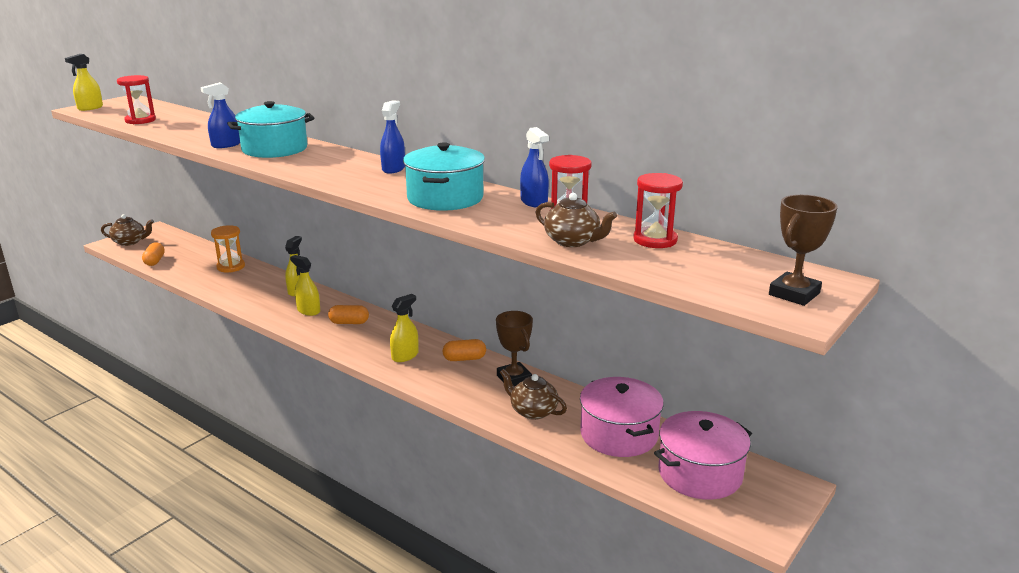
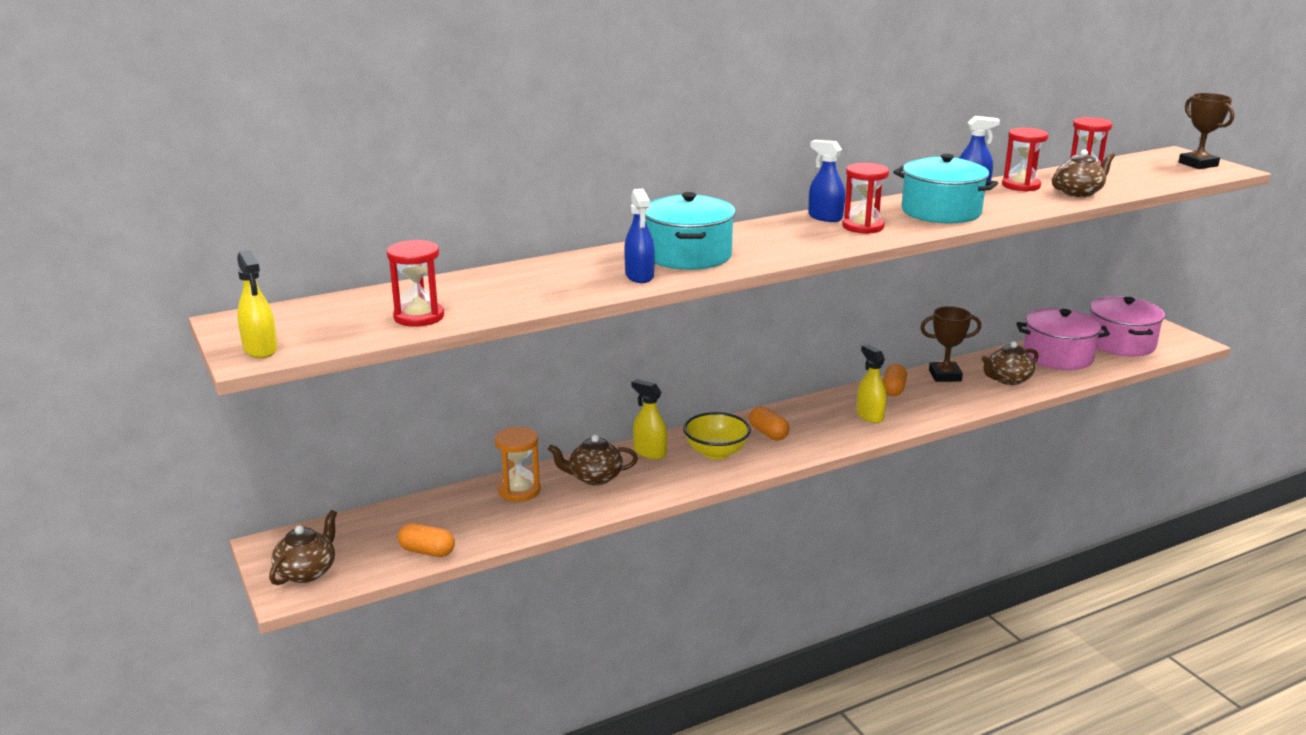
camera: 65 degrees left, 0 degrees up
yellow spray bottle [290,255,320,316] -> yellow bowl [683,412,751,460]
orange capsule [328,305,369,324] -> orange capsule turned 60 degrees counterclockwise [749,406,790,441]
none -> brown teapot [548,435,638,485]
none -> red hourglass [842,163,889,234]

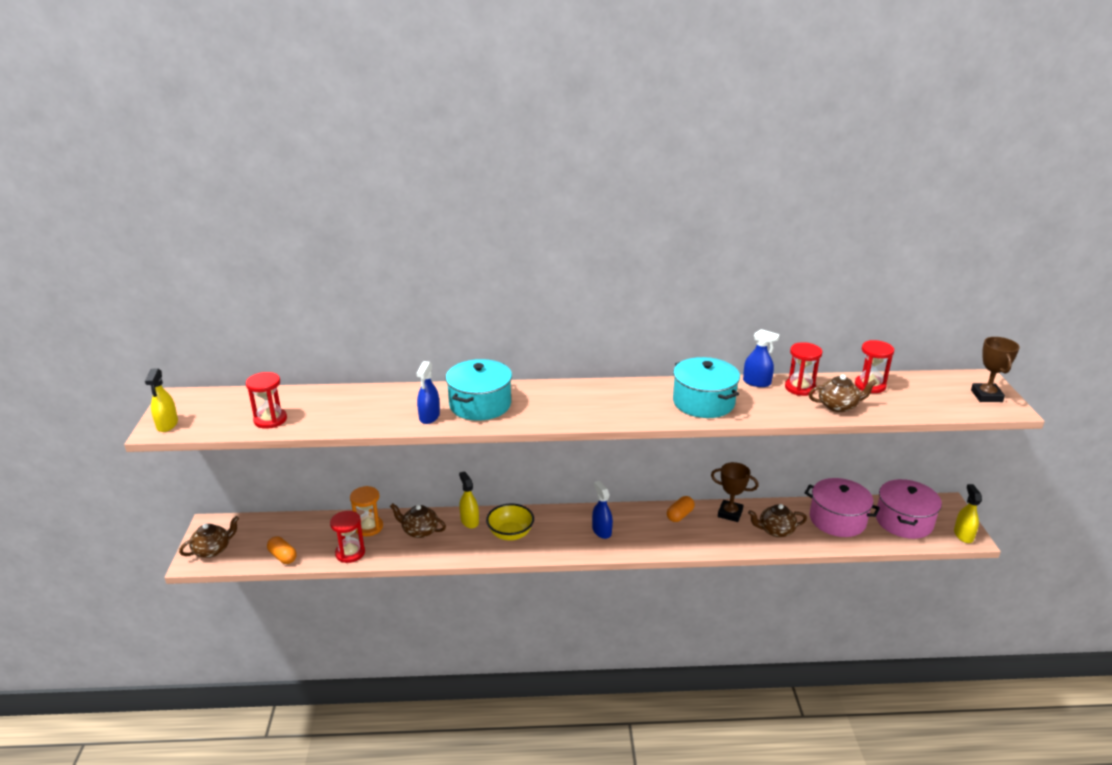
camera: 25 degrees right, 5 degrees up
orange capsule [749,406,790,441] -> none
blue spray bottle [808,140,845,222] -> blue spray bottle moved to [592,481,613,539]
red hourglass [842,163,889,234] -> red hourglass moved to [330,511,365,563]
yellow spray bottle [857,344,887,423] -> yellow spray bottle moved to [954,484,982,543]

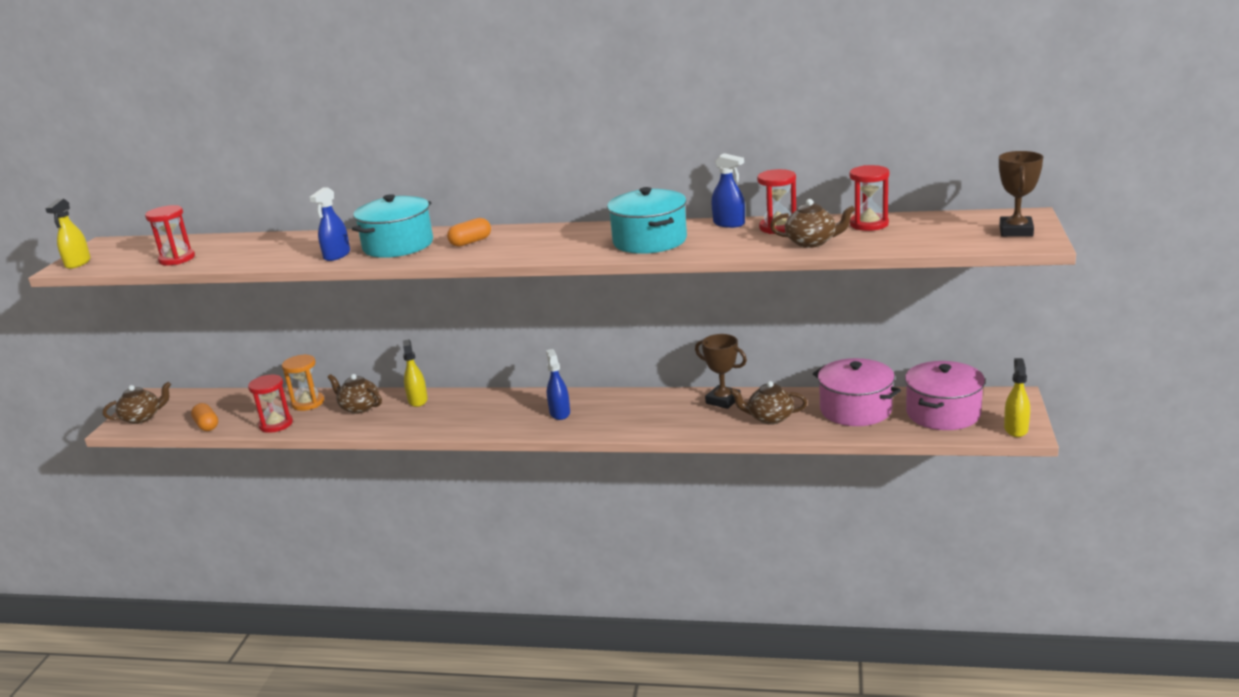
camera: 15 degrees right, 5 degrees down
yellow bowl [486,504,534,541] -> none
orange capsule [667,496,695,522] -> orange capsule moved to [447,218,491,247]

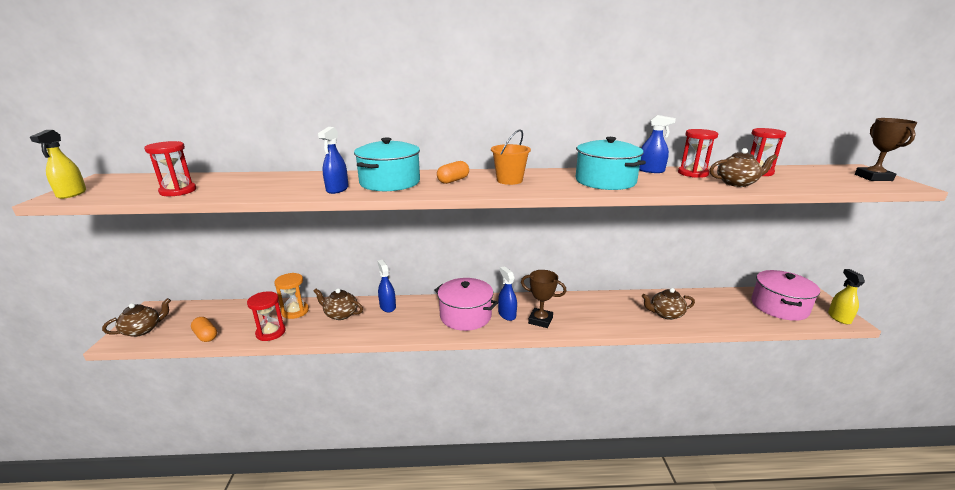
camera: 15 degrees left, 0 degrees up
yellow spray bottle [403,339,428,407] -> blue spray bottle [378,260,396,312]
brown trophy [695,334,747,409] -> brown trophy moved to [521,270,566,328]
pink pot [813,358,901,426] -> pink pot moved to [434,278,498,331]
none -> orange bucket [491,129,531,185]

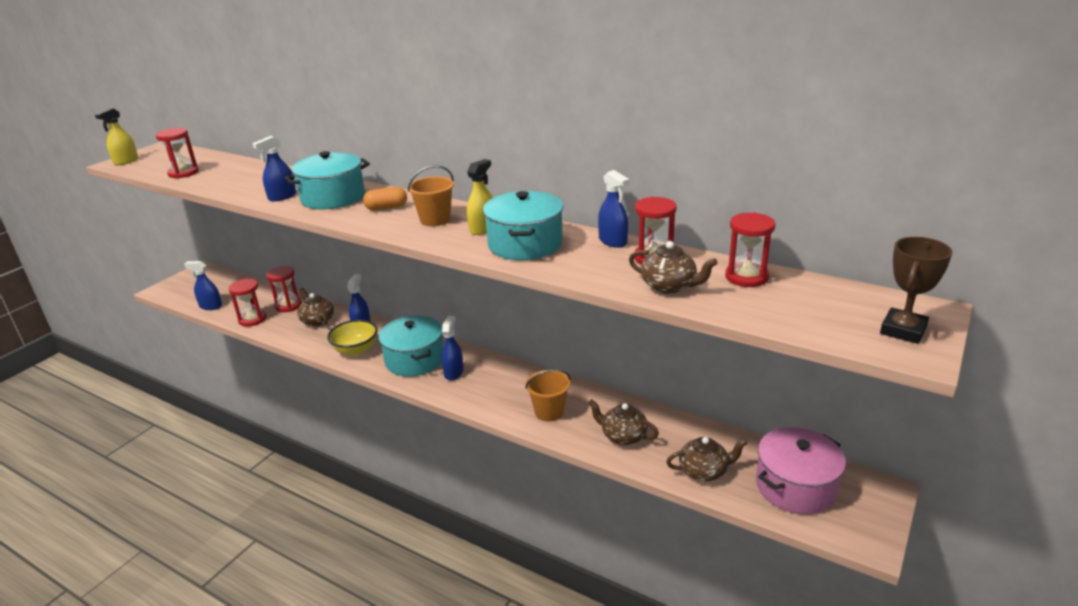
camera: 35 degrees right, 5 degrees up
brown teapot [102,298,171,337] -> brown teapot moved to [666,437,747,481]
orange capsule [191,317,217,342] -> blue spray bottle [184,261,222,310]
orange hourglass [274,273,309,319] -> red hourglass [266,266,302,312]
pink pot [434,278,498,331] -> turquoise pot [378,316,444,377]
brown trophy [521,270,566,328] -> none
yellow spray bottle [828,269,865,324] -> yellow spray bottle moved to [467,159,493,235]
none -> yellow bowl [327,320,378,356]
none -> orange bucket [525,369,571,421]

